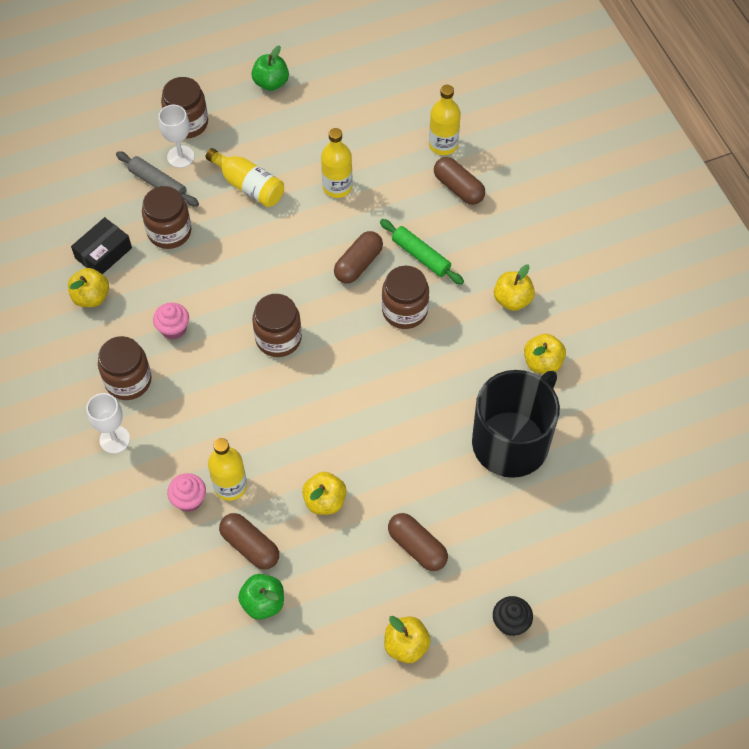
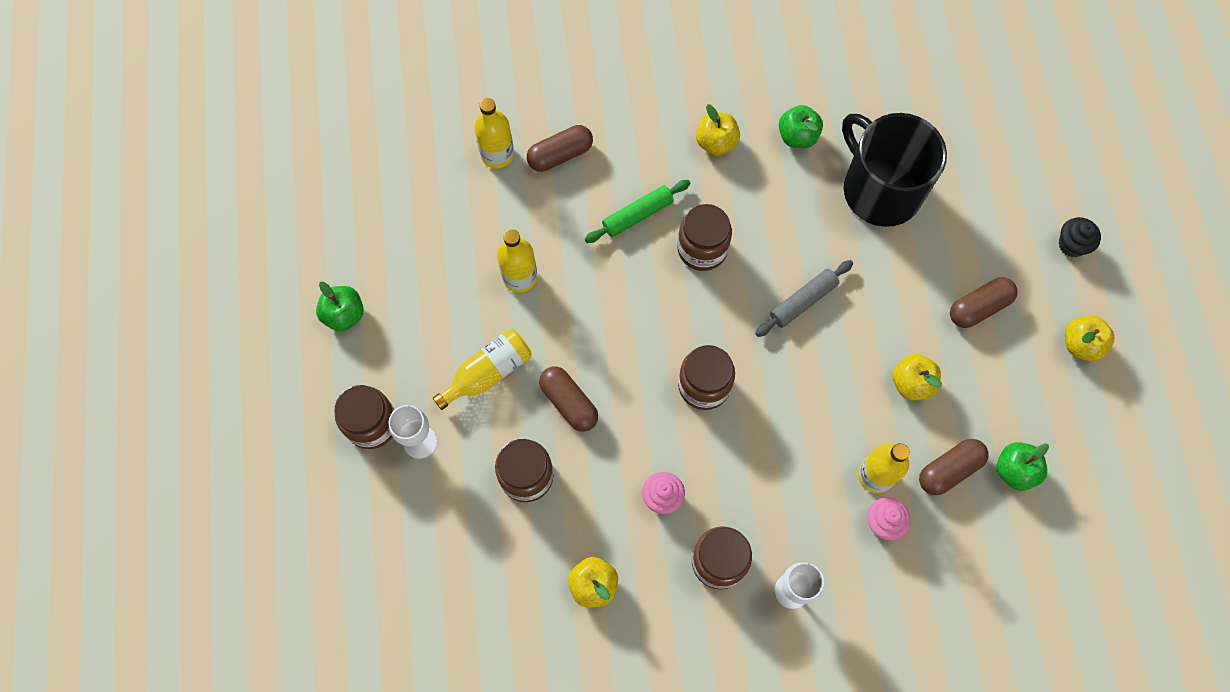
camera: 75 degrees left, 10 degrees up
black box [71,217,132,274] -> none
grey rolling pin [116,151,199,207] -> grey rolling pin moved to [755,260,853,337]
brown capsule [334,231,383,283] -> brown capsule moved to [539,366,598,432]
yellow apple [524,334,566,374] -> green apple [779,105,823,148]

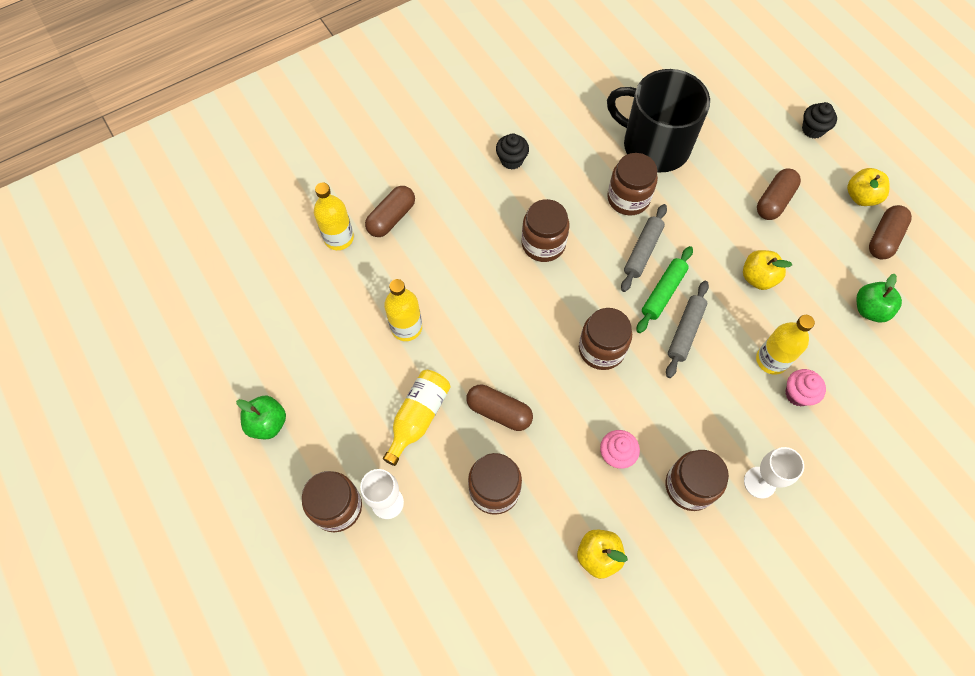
camera: 25 degrees left, 5 degrees down
green rolling pin [585,180,691,243] -> green rolling pin moved to [636,246,693,333]
yellow apple [696,104,740,156] -> black cupcake [496,134,529,170]
green apple [779,105,823,148] -> none
brown capsule [919,439,989,495] -> brown capsule moved to [869,205,912,259]
none -> brown jar [607,153,658,215]
none -> grey rolling pin [666,281,709,378]

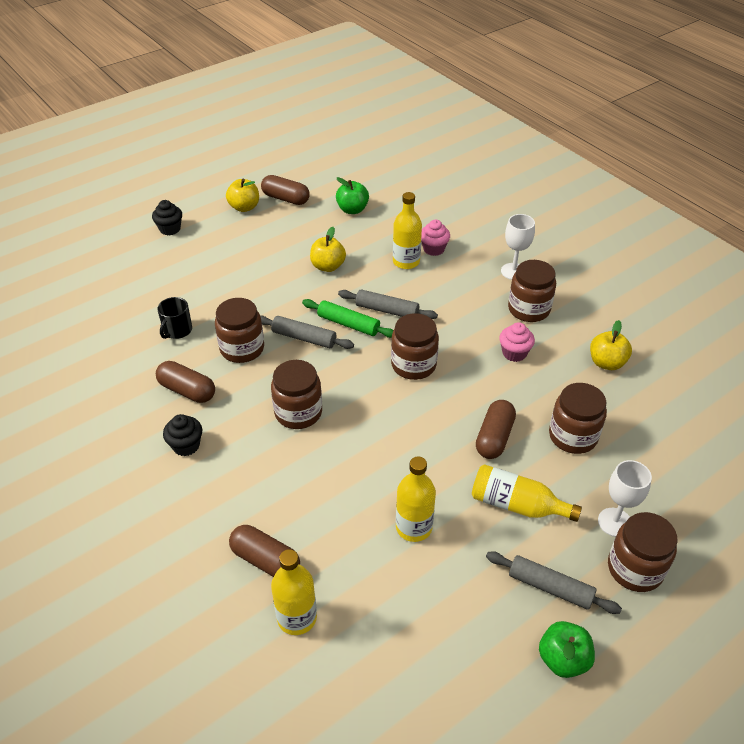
camera: 95 degrees left, 20 degrees down
black mug [607,69,710,173] -> black mug [157,297,192,339], size x0.41
brown capsule [757,168,801,220] -> brown capsule moved to [156,361,215,403]
none -> grey rolling pin [486,551,622,614]

